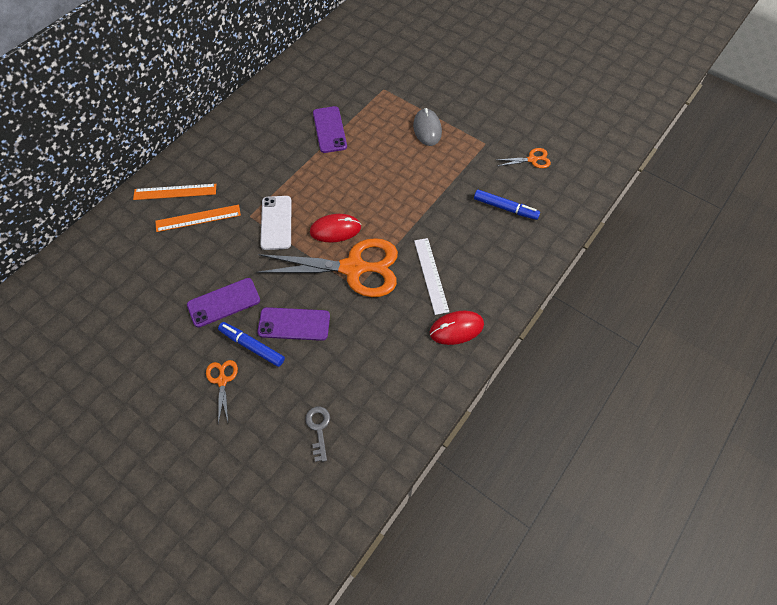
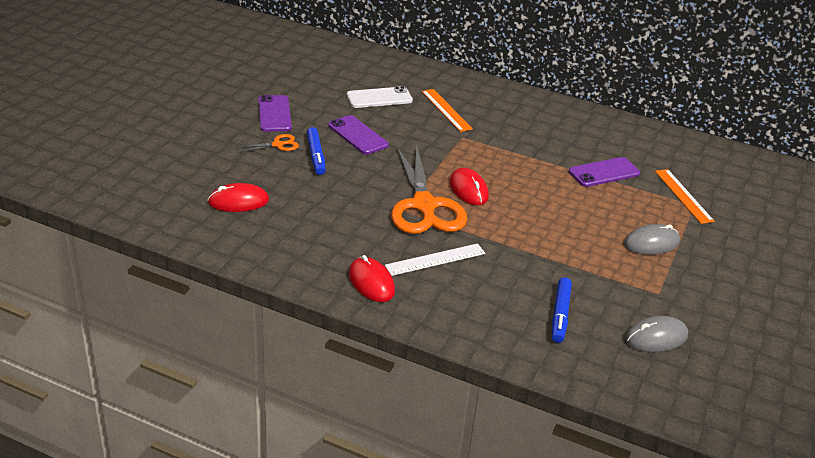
camera: 75 degrees right, 25 degrees down
orange ruler [133,184,216,200] -> orange ruler moved to [655,169,715,224]
blue marker [218,322,285,367] -> blue marker turned 150 degrees clockwise [306,127,326,175]
purple phone [257,307,330,341] -> purple phone moved to [258,95,292,132]
white phone [260,196,292,250] -> white phone moved to [347,86,413,108]
grey key [305,407,330,462] -> red mouse [208,183,269,212]
orange scissors [497,148,551,168] -> grey mouse [625,316,688,352]

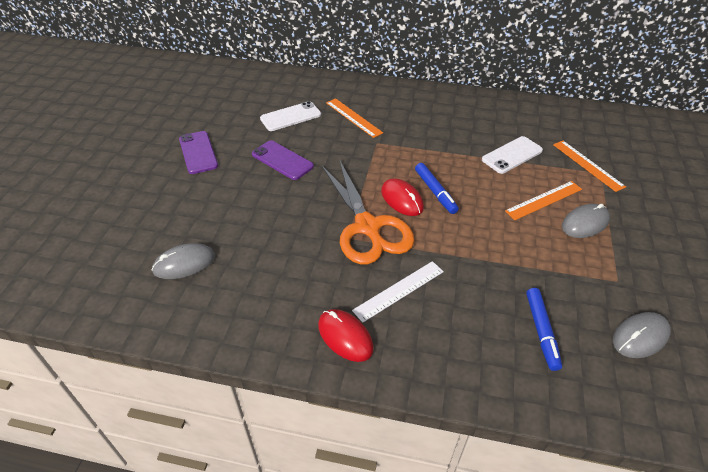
camera: 10 degrees left, 10 degrees up
red mouse [208,183,269,212] -> grey mouse [152,243,215,279]
orange scissors [235,134,299,153] -> none
blue marker [306,127,326,175] -> blue marker moved to [415,163,459,214]
purple phone [569,157,640,187] -> white phone [482,136,543,174]
none -> orange ruler [505,181,582,220]

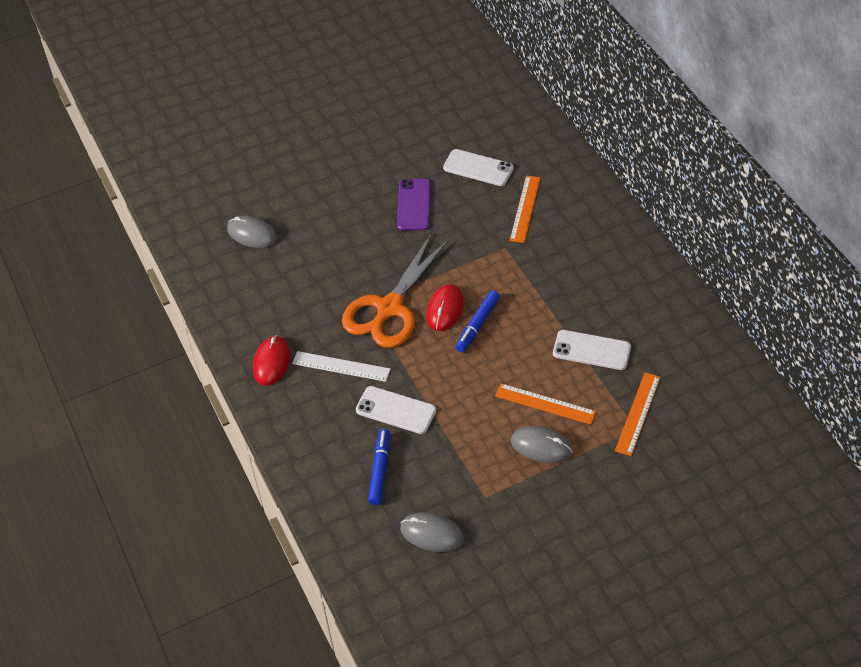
camera: 55 degrees right, 5 degrees up
purple phone [179,131,218,174] -> none
blue marker [526,288,562,371] -> blue marker turned 135 degrees clockwise [368,429,390,505]
none -> white phone [356,386,436,434]

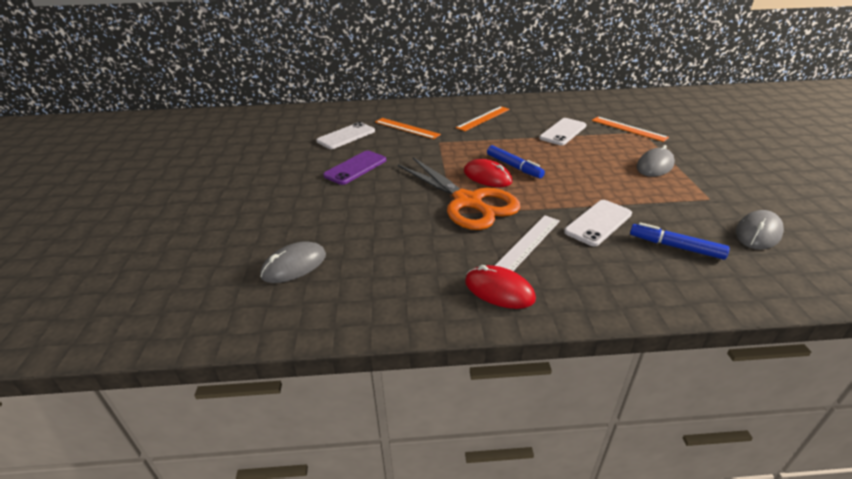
camera: 70 degrees left, 15 degrees down
purple phone [397,179,431,231] -> purple phone turned 75 degrees counterclockwise [323,150,386,185]
orange ruler [495,383,596,425] -> orange ruler moved to [456,106,510,131]

